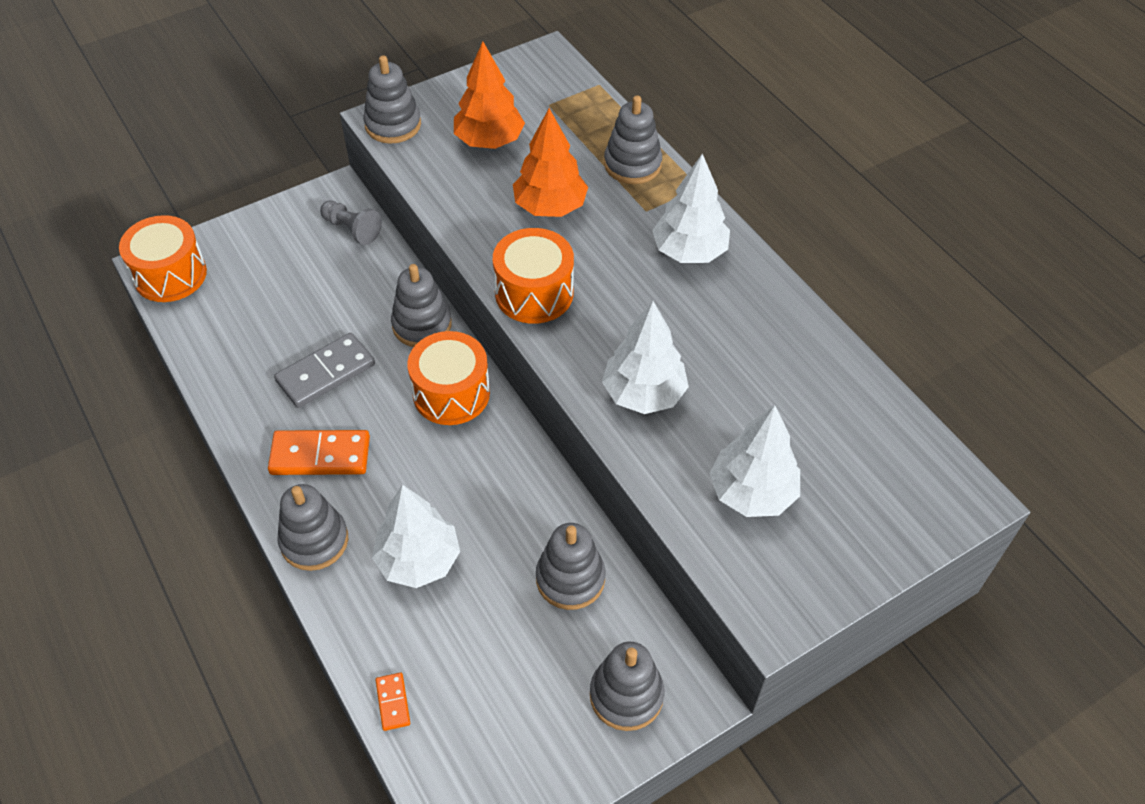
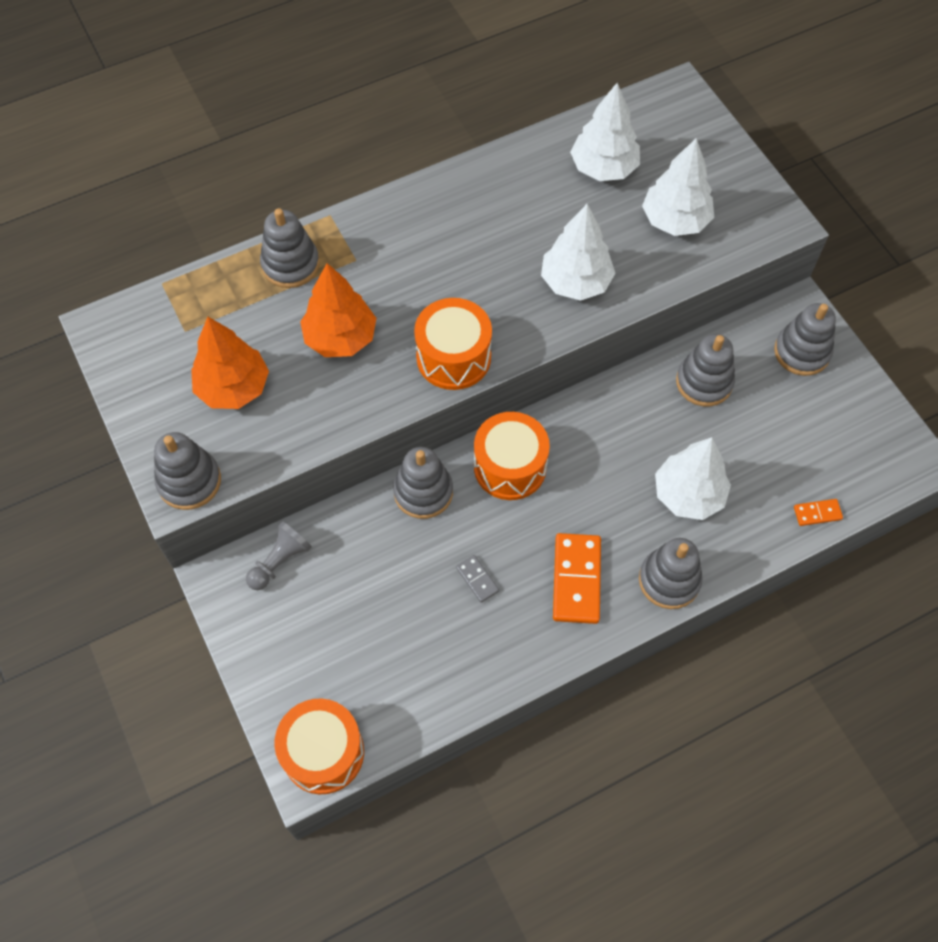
camera: 85 degrees left, 10 degrees up
grey domino [274,333,375,408] -> grey domino [456,555,499,603], size x0.50
white tree [652,154,730,263] -> white tree moved to [570,83,640,181]

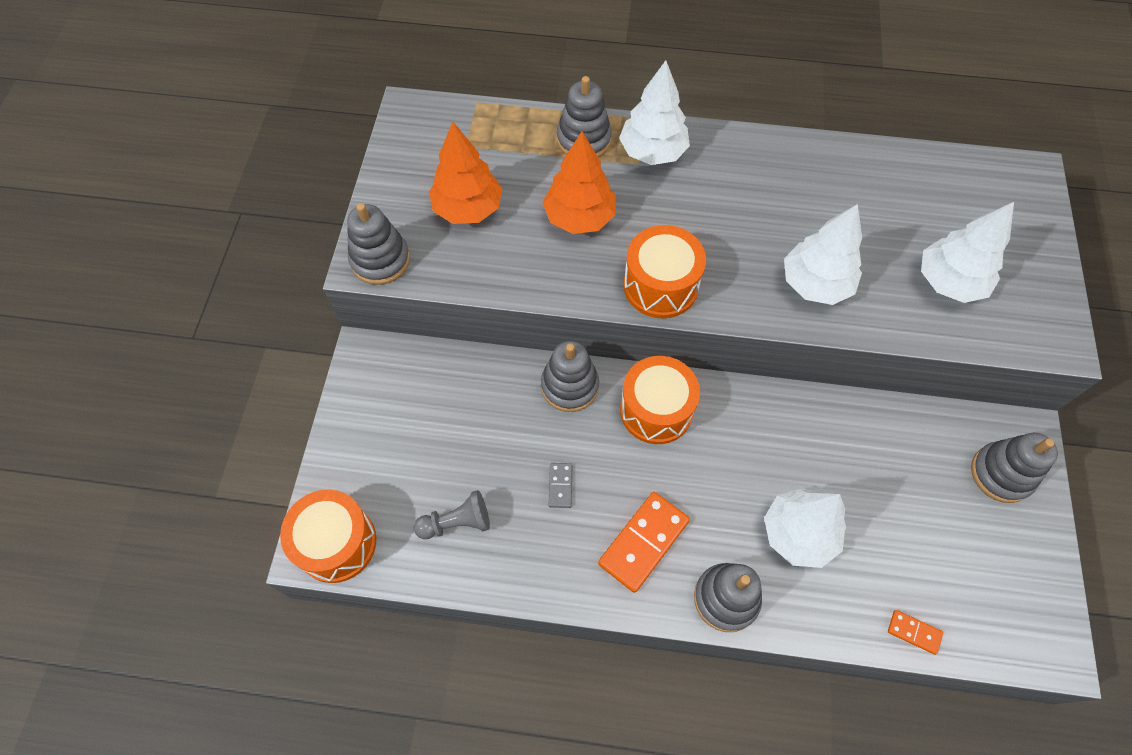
camera: 35 degrees right, 0 degrees up
grey pawn [246,521,312,590] -> grey pawn moved to [414,490,490,539]
white tree [570,83,640,181] -> white tree moved to [619,60,690,165]
grey stacking toy [676,334,735,407] -> none

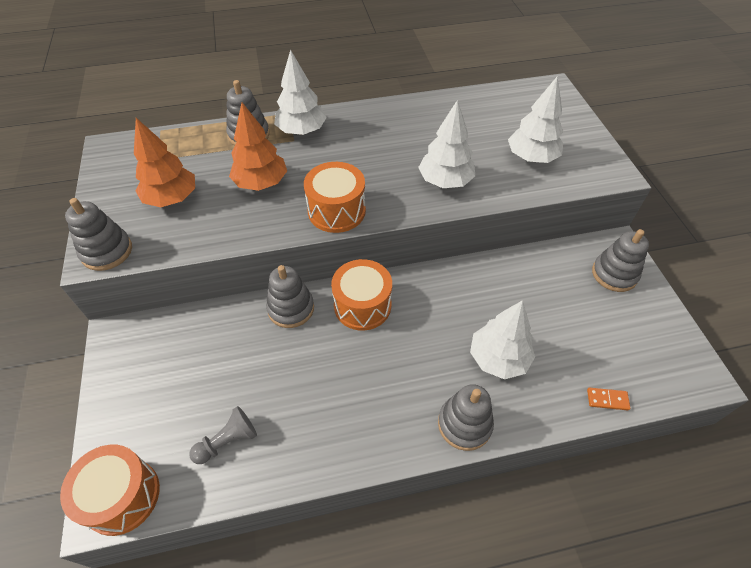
camera: 20 degrees left, 10 degrees down
grey domino [549,463,572,508] -> none
orange domino [598,492,690,593] -> none

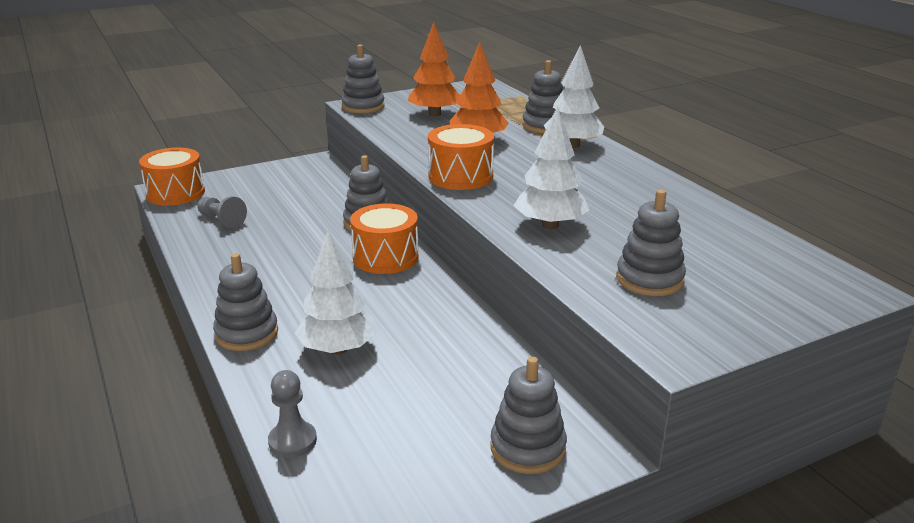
camera: 75 degrees right, 25 degrees down
white tree [508,76,563,163] -> grey stacking toy [616,190,686,296]
orange domino [587,388,630,410] -> grey pawn [268,370,317,458]

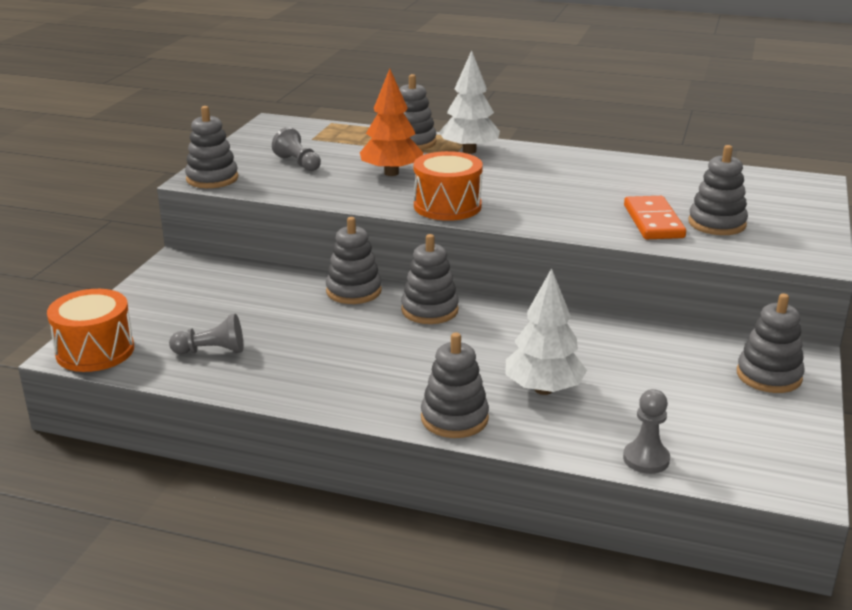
camera: 45 degrees left, 0 degrees up
orange drum [350,203,419,274] -> grey stacking toy [401,234,459,324]
orange tree [408,22,460,117] -> grey pawn [272,127,321,171]
white tree [513,106,589,229] -> none
none -> orange domino [624,196,686,239]

